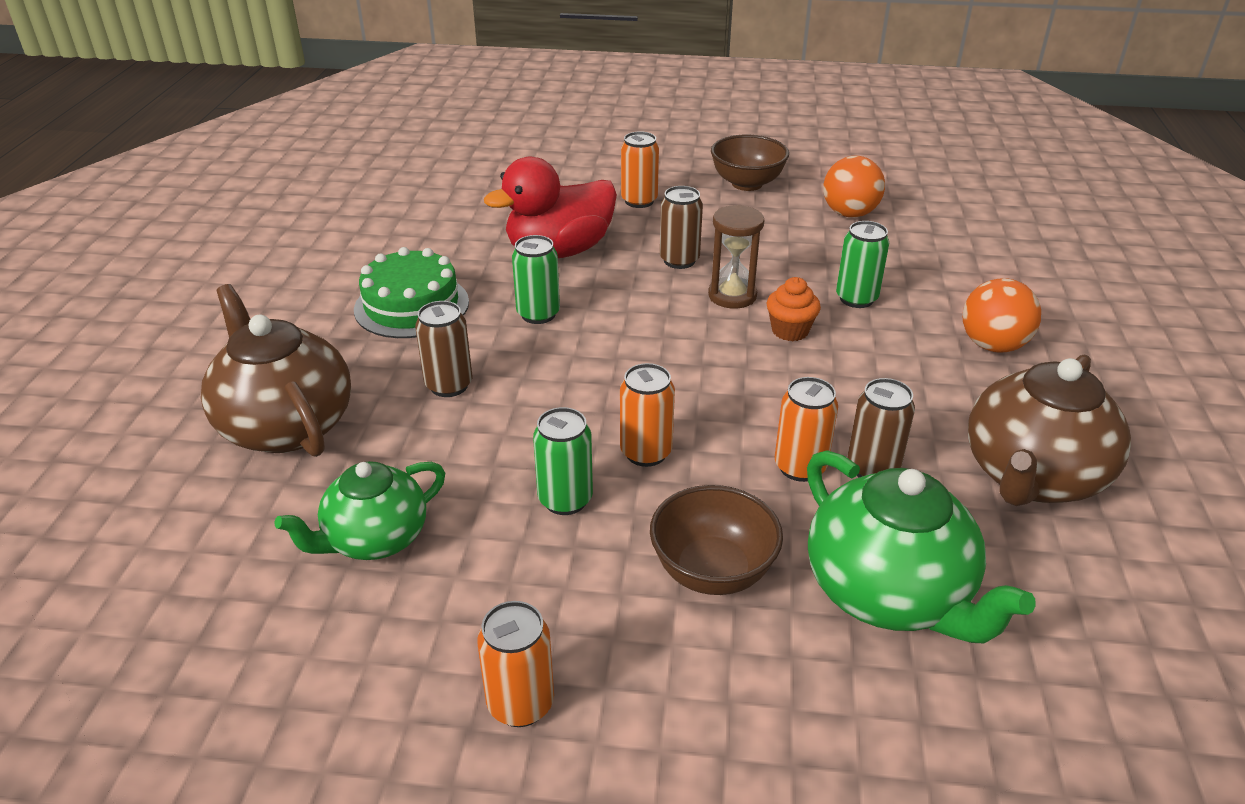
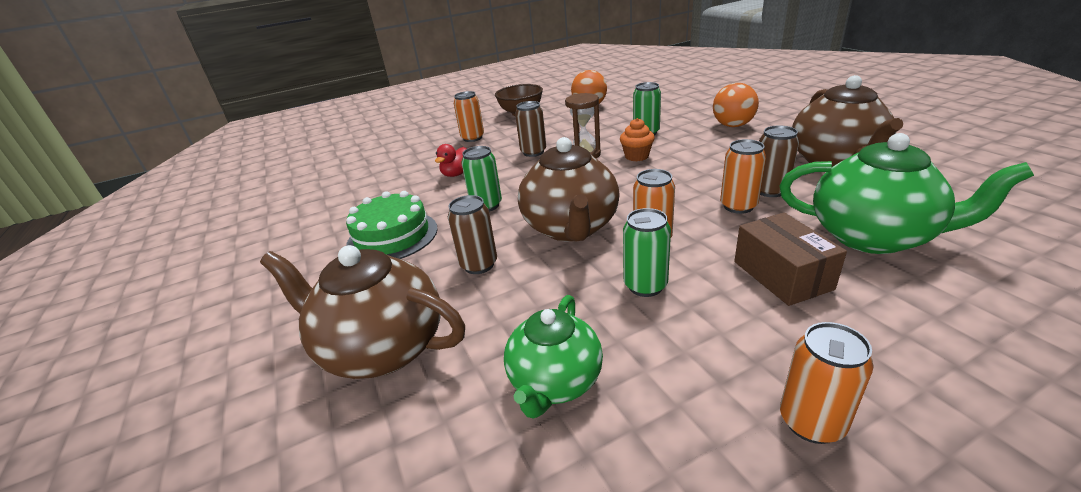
camera: 30 degrees left, 5 degrees down
red duck [484,157,617,258] -> red duck [435,144,467,177], size x0.48
brown bowl [650,485,783,595] -> brown box [734,213,847,306]
none -> brown teapot [518,137,620,242]

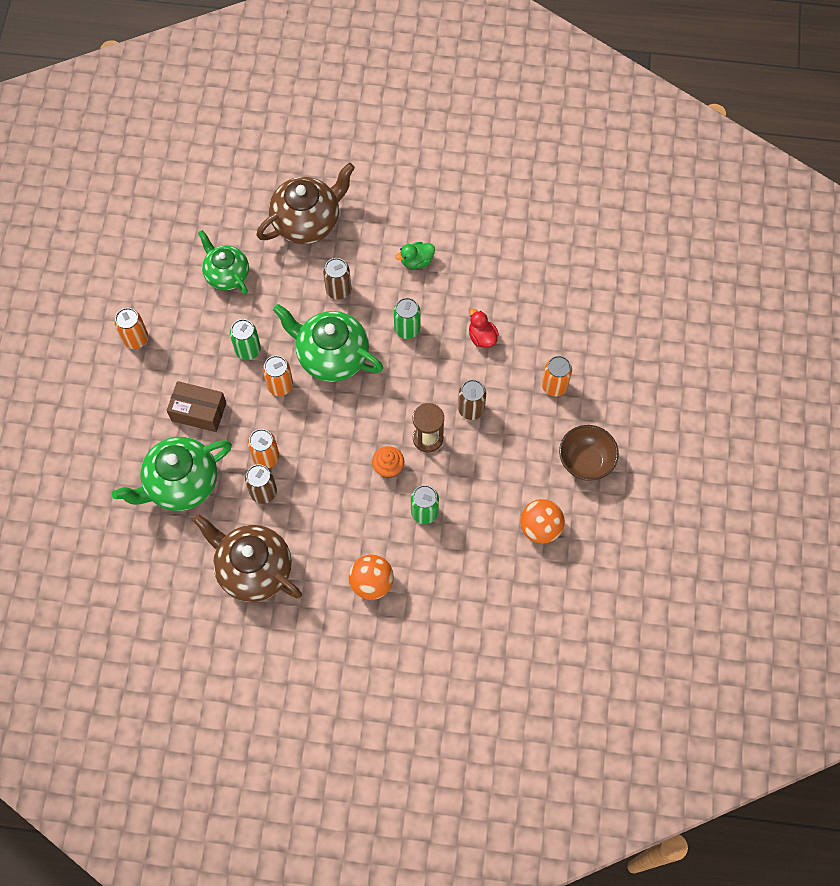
camera: 120 degrees right, 35 degrees up
green cake [346,191,438,259] -> green duck [395,242,435,269]
brown teapot [518,137,620,242] -> green teapot [273,304,383,382]

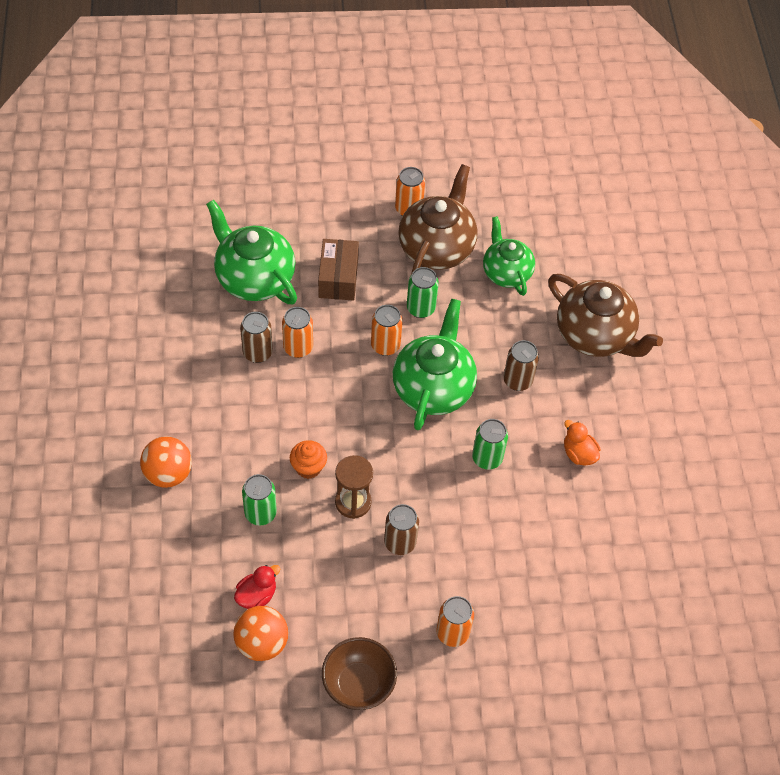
camera: 75 degrees right, 10 degrees down
brown teapot [193,514,302,602] -> brown teapot moved to [398,164,477,273]
green teapot [198,230,249,294] -> green teapot turned 60 degrees counterclockwise [483,216,535,296]
green duck [395,242,435,269] -> orange duck [564,420,600,466]
red duck [469,308,499,348] -> red duck moved to [234,565,280,609]

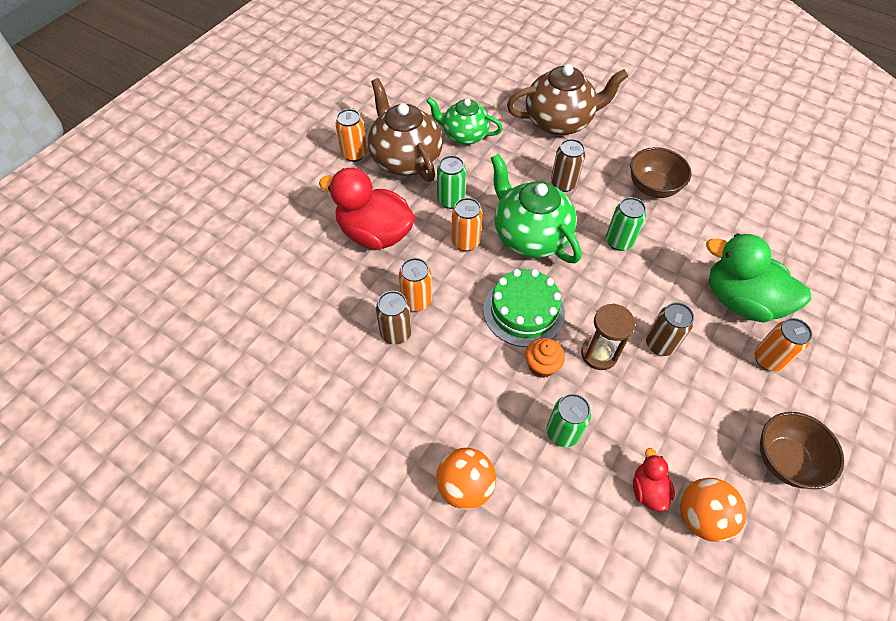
camera: 50 degrees left, 0 degrees up
green teapot [206,200,297,304] -> none
brown box [318,239,359,301] -> red duck [319,168,416,250]
orange duck [564,420,600,466] -> brown bowl [630,147,691,198]
none -> green cake [483,269,565,347]
none -> green duck [706,233,811,323]

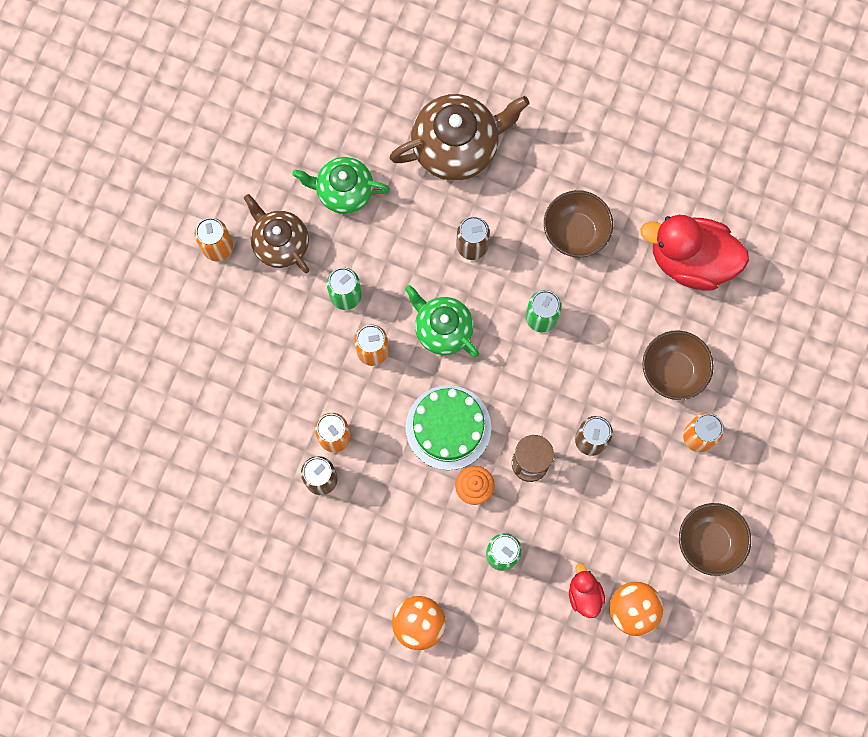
camera: 10 degrees left, 20 degrees up
red duck [319,168,416,250] -> red duck moved to [640,215,749,291]
brown teapot [368,78,443,182] -> brown teapot [244,194,309,273], size x0.66
green teapot [491,153,581,263] -> green teapot [405,285,479,357], size x0.66
green duck [706,233,811,323] -> brown bowl [643,330,714,400]

